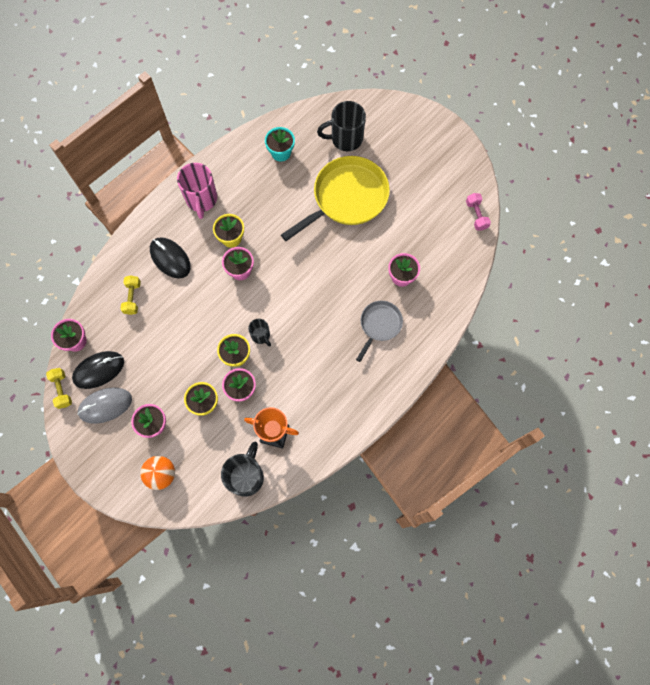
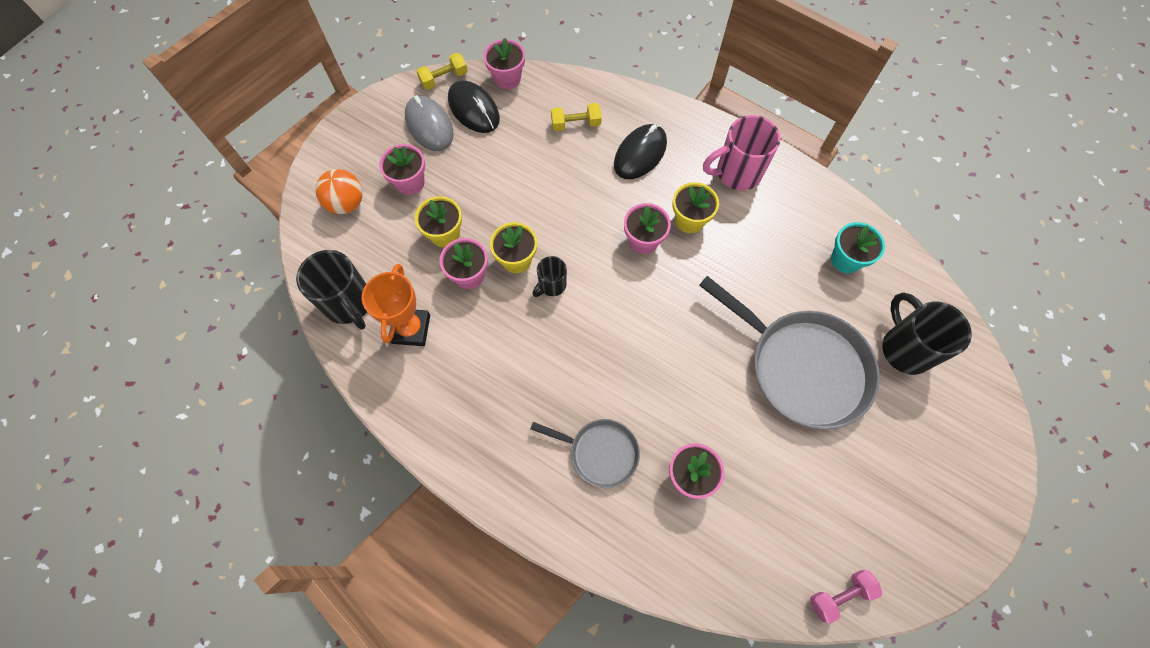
camera: 80 degrees right, 5 degrees down
black mug [221,442,264,497] -> black mug turned 45 degrees clockwise [296,250,367,329]
yellow pan [281,156,390,241] -> grey pan [699,276,880,430]

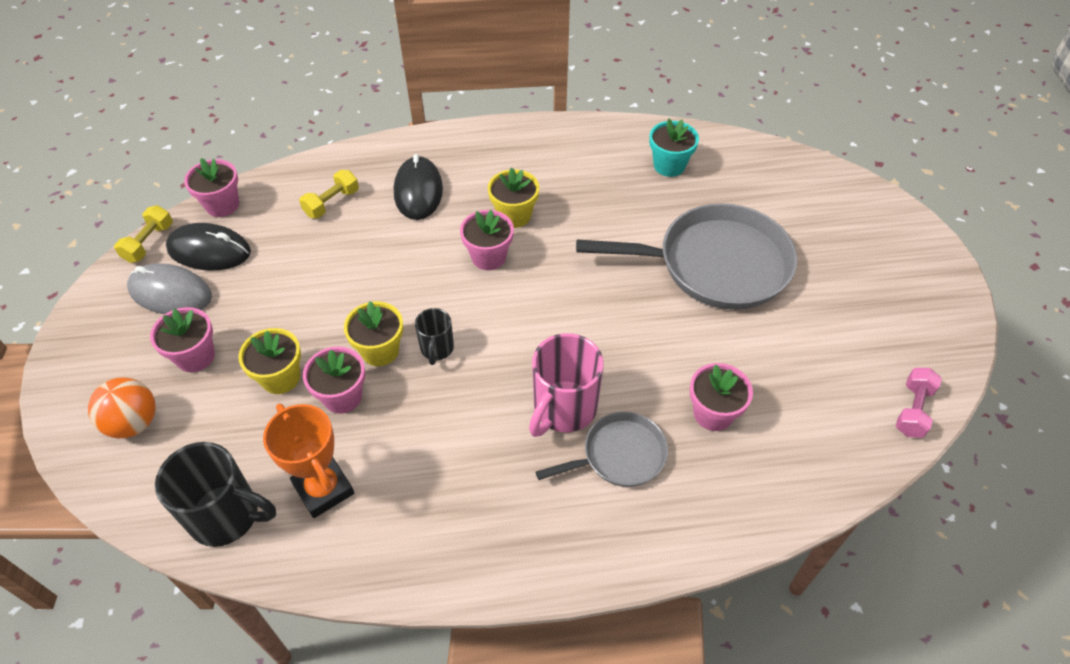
camera: 40 degrees left, 15 degrees down
pink mug [703,115,781,190] -> pink mug moved to [529,333,604,437]
black mug [882,292,972,375] -> none

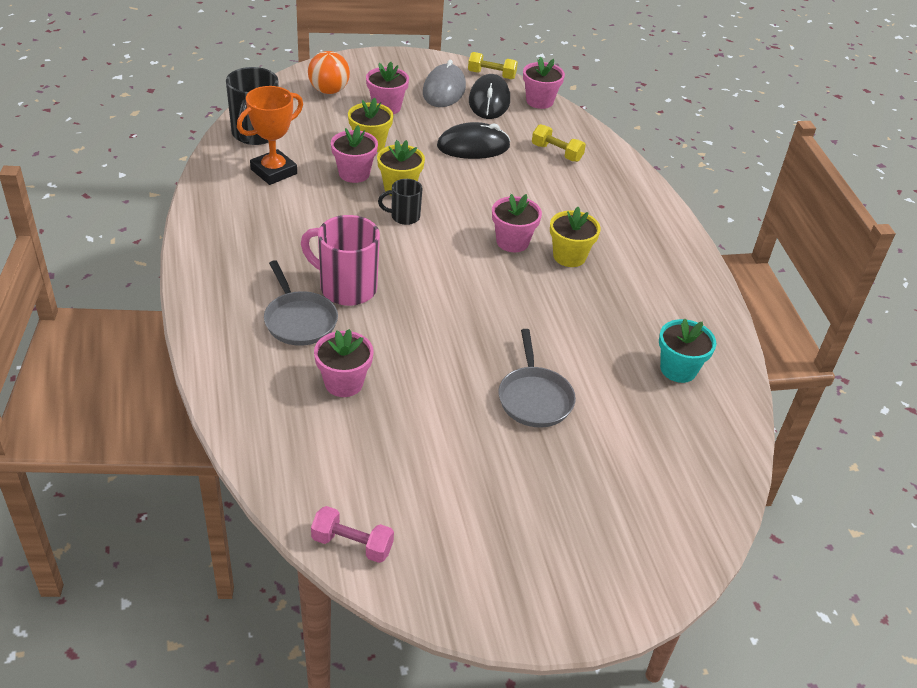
camera: 80 degrees right, 10 degrees down
black mouse [394,154,443,220] -> black mouse moved to [437,122,510,159]
grey pan [576,203,797,310] -> grey pan [498,329,576,428], size x0.53

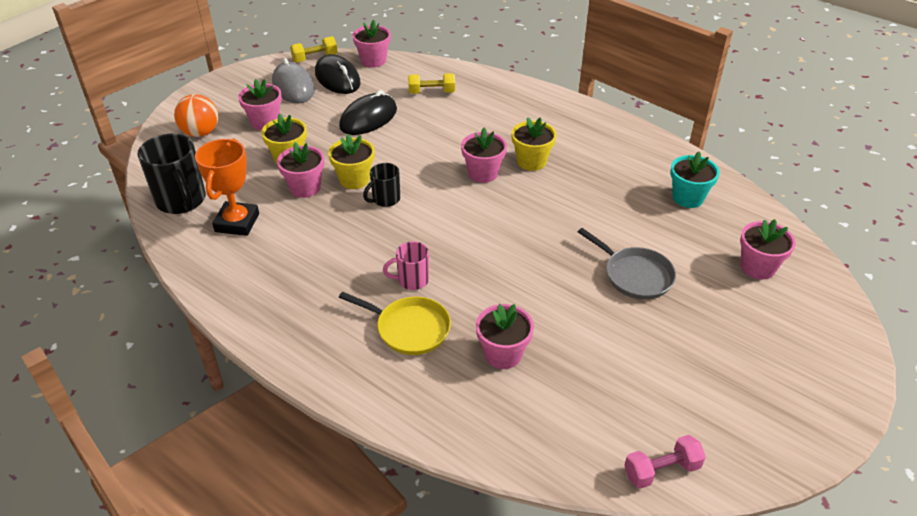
camera: 35 degrees left, 0 degrees up
grey pan [264,260,338,346] -> yellow pan [339,292,451,355]
pink mug [301,215,380,306] -> pink mug [383,241,429,290], size x0.56
none -> pink flower pot [740,219,796,279]

